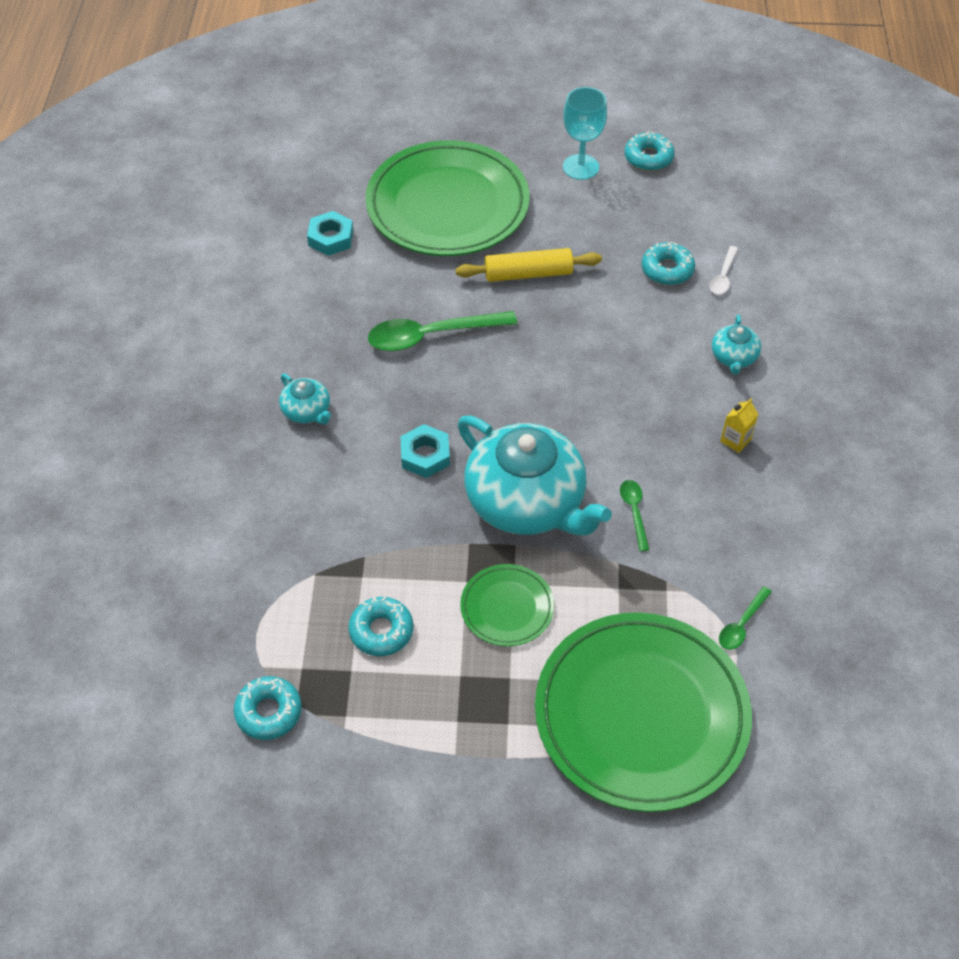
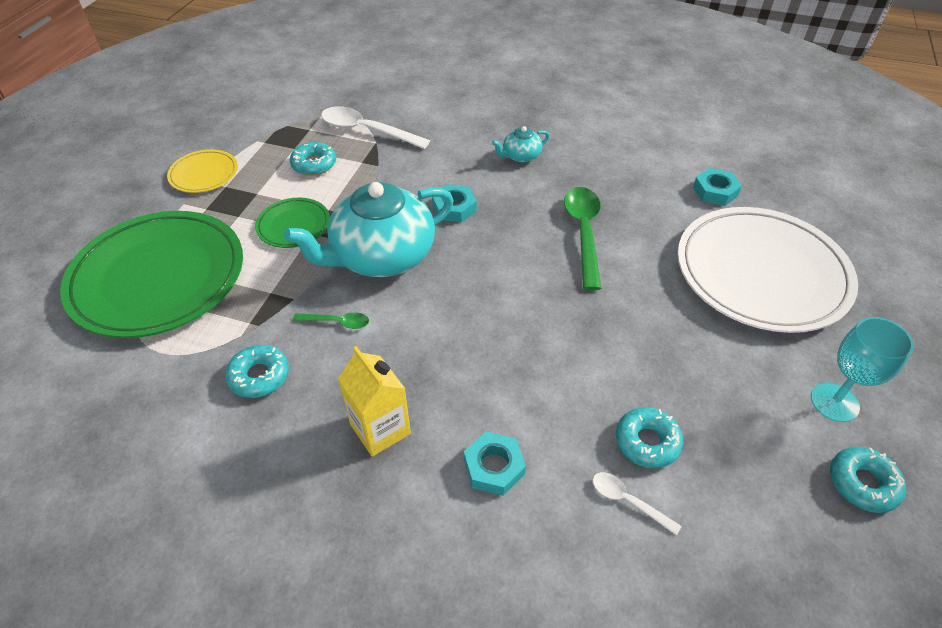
camera: 105 degrees right, 5 degrees down
turquoise donut [234,676,302,740] -> turquoise donut moved to [226,345,289,398]
green plate [365,140,530,256] -> white plate [677,207,858,333]
yellow rolling pin [456,248,602,282] -> none
turquoise teapot [712,315,761,375] -> turquoise nut [464,432,526,496]
green spoon [719,586,772,650] -> none
yellow carton [720,398,758,453] -> yellow carton [338,346,411,457], size x1.80
none -> yellow plate [167,149,238,193]
none -> white spoon [321,106,430,149]

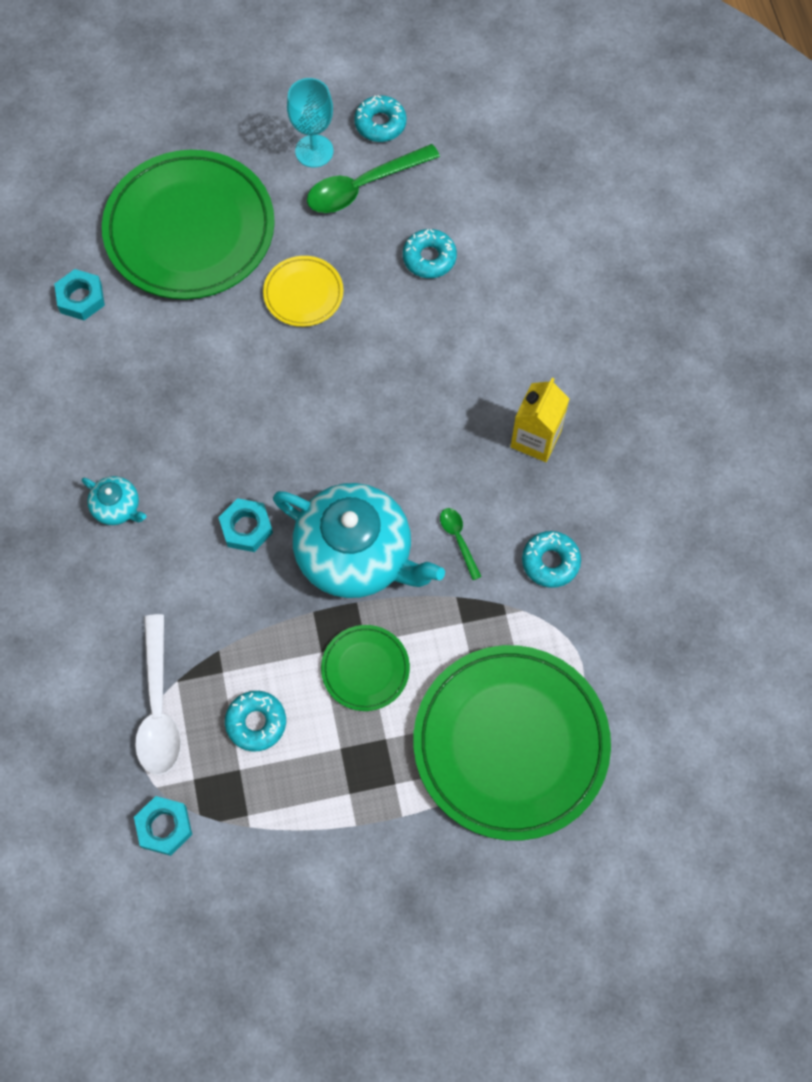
camera: 120 degrees left, 20 degrees up
yellow plate [167,149,238,193] -> yellow plate moved to [263,256,343,327]
turquoise nut [464,432,526,496] -> turquoise nut moved to [134,796,192,856]
green spoon [564,187,601,290] -> green spoon moved to [307,144,440,213]
white spoon [592,472,682,535] -> none
white plate [677,207,858,333] -> green plate [102,150,275,299]

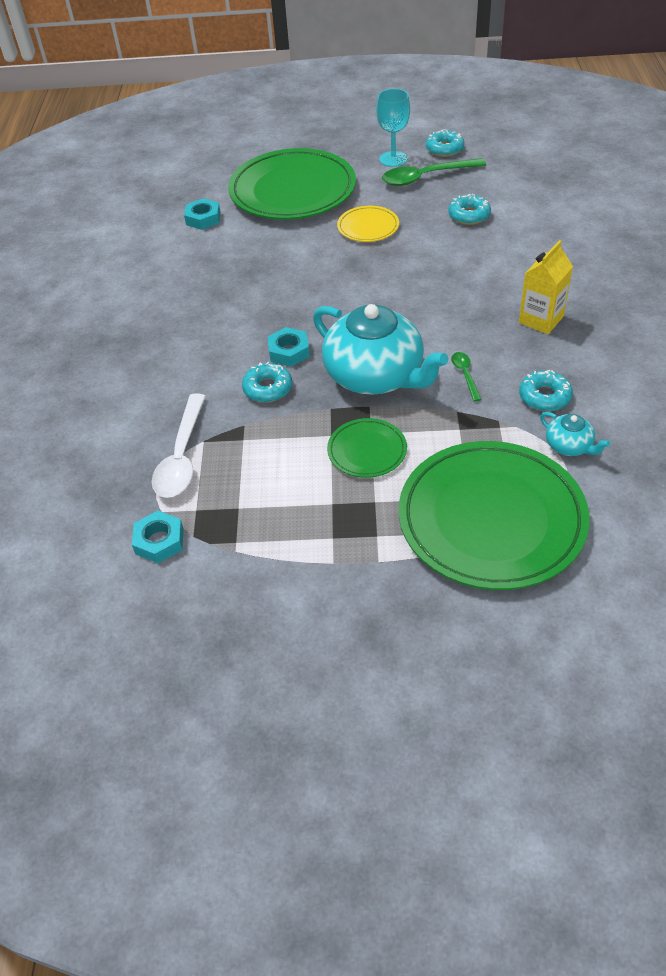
camera: 15 degrees right, 20 degrees down
turquoise teapot [82,476,146,525] -> turquoise teapot moved to [540,412,610,456]
turquoise donut [225,691,286,751] -> turquoise donut moved to [242,362,292,402]

